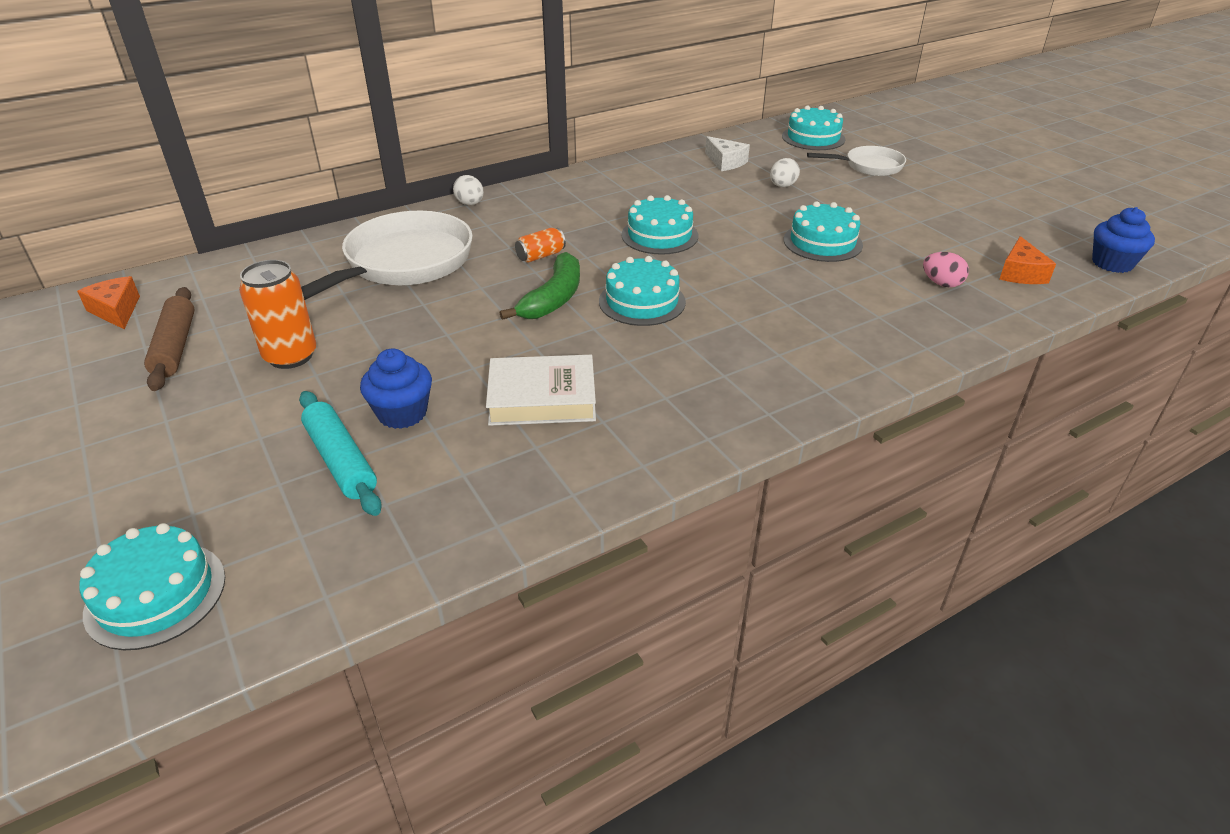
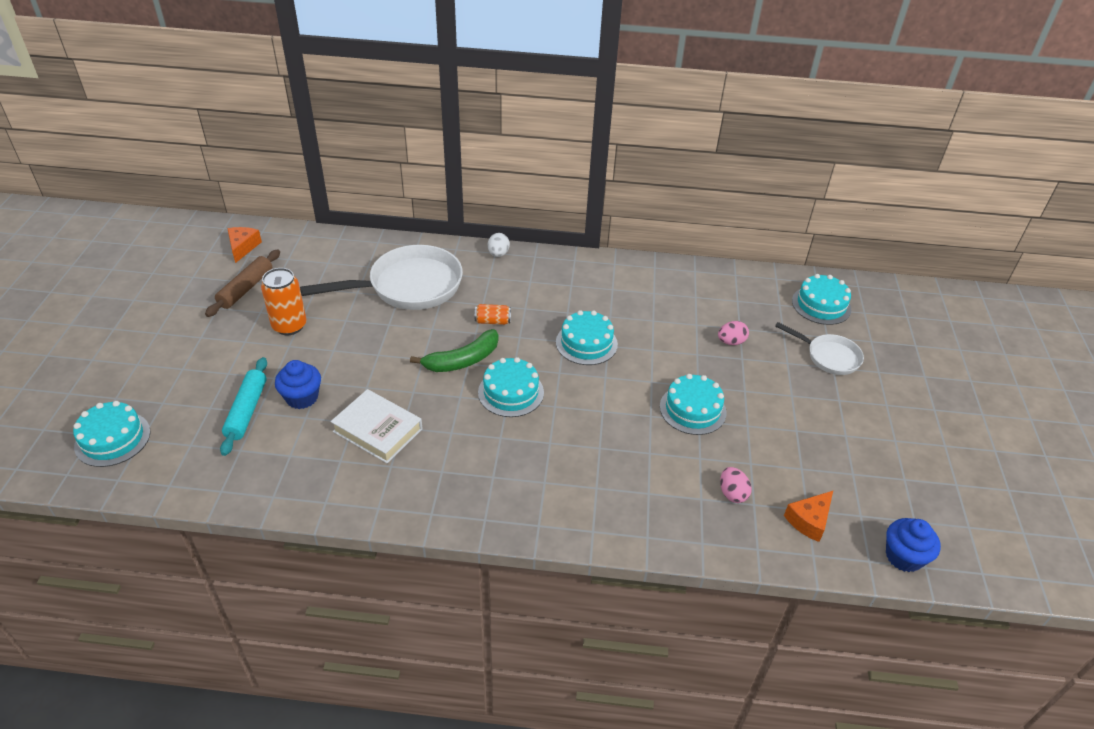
camera: 35 degrees right, 5 degrees up
white cheese [705,136,750,171] -> none
white egg [770,158,800,187] -> pink egg [718,321,749,345]

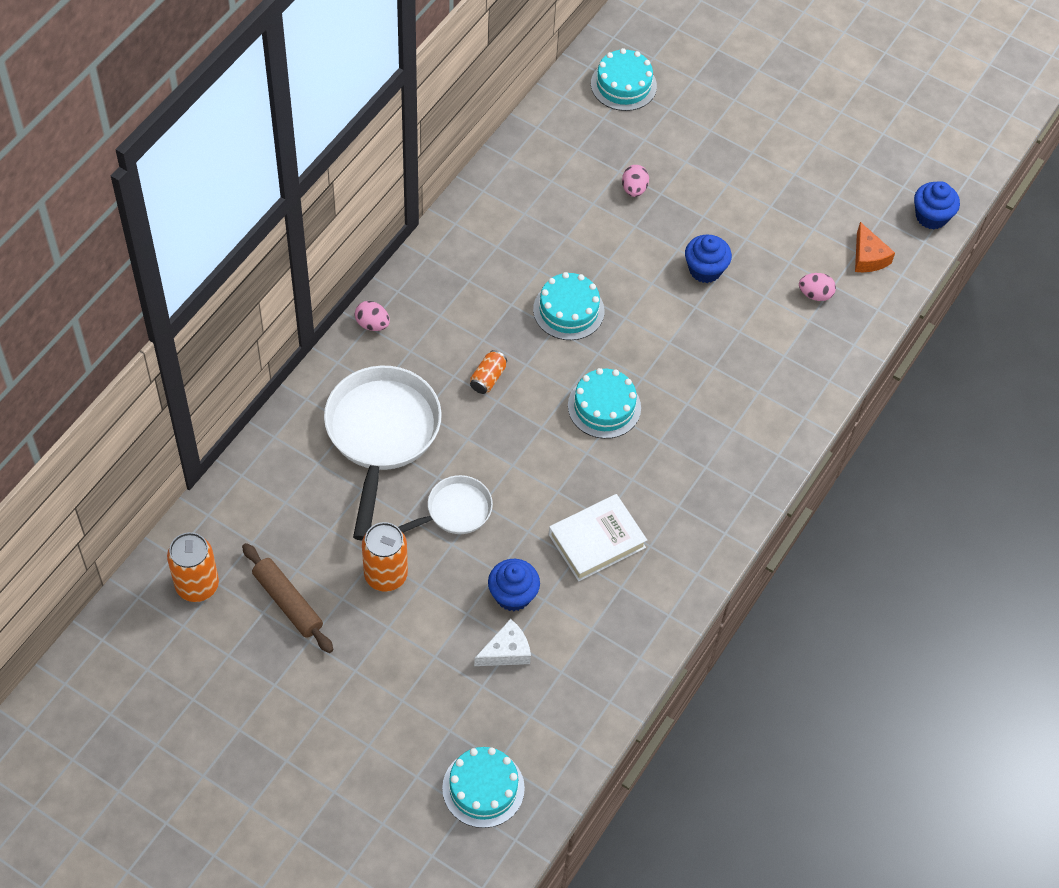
camera: 65 degrees left, 15 degrees up
turquoise rolling pin [220,357,267,456] -> white cheese [474,619,531,666]
orange cheese [227,227,262,263] -> orange can [167,532,219,602]
green banana [410,329,498,372] -> none
white egg [488,233,510,257] -> pink egg [355,301,390,331]
turquoise cake [660,374,727,435] -> blue cupcake [685,235,732,283]
white pan [775,322,864,375] -> white pan moved to [398,475,493,534]

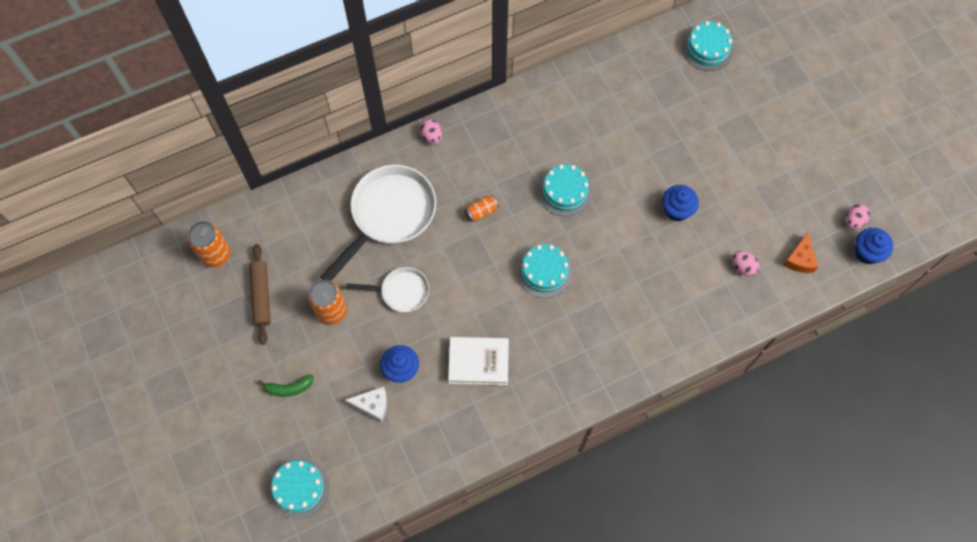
camera: 35 degrees right, 10 degrees up
pink egg [622,165,649,197] -> pink egg moved to [846,204,870,229]
none -> green banana [258,374,314,397]

